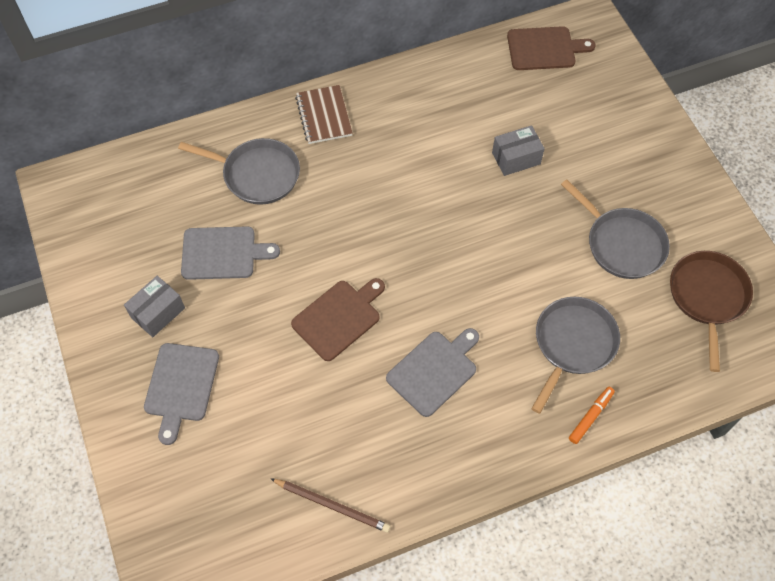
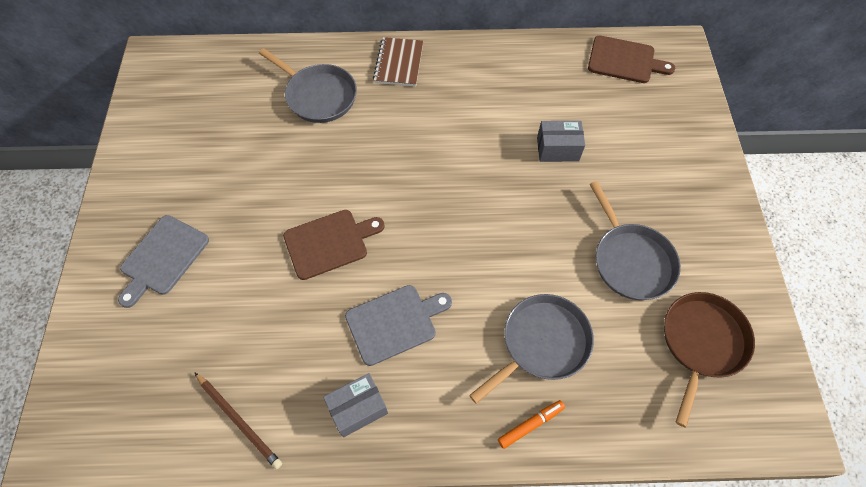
camera: 20 degrees right, 0 degrees up
grey box [124,276,185,337] -> grey box moved to [323,373,388,437]
grey cutting board [181,226,280,280] -> none

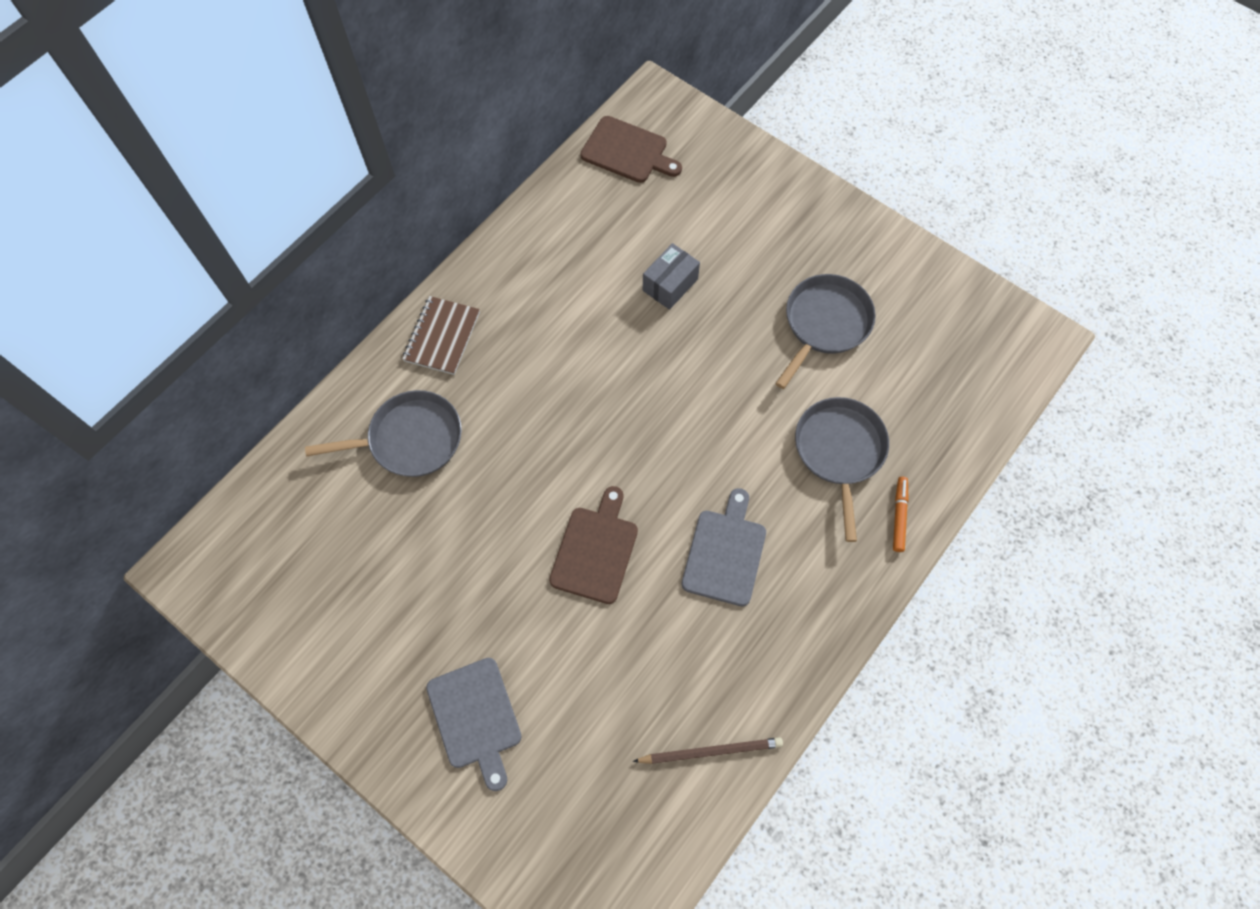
camera: 50 degrees left, 5 degrees up
grey box [323,373,388,437] -> none
brown notebook [373,37,423,87] -> brown notebook turned 60 degrees clockwise [402,296,480,375]
brown cutting board [588,36,675,83] -> brown cutting board turned 60 degrees clockwise [580,116,682,183]
grey pan [589,181,681,300] -> grey pan turned 75 degrees counterclockwise [775,274,876,389]
brown pan [664,292,755,427] -> none

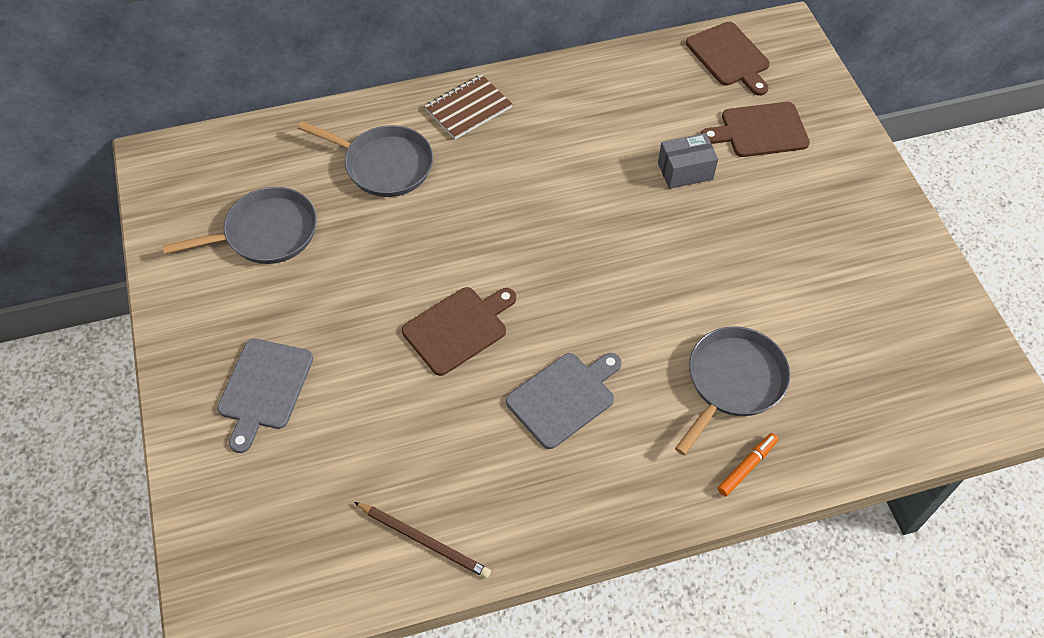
camera: 35 degrees right, 10 degrees down
grey pan [775,274,876,389] -> grey pan moved to [162,187,317,264]
none -> brown cutting board [701,102,810,157]

